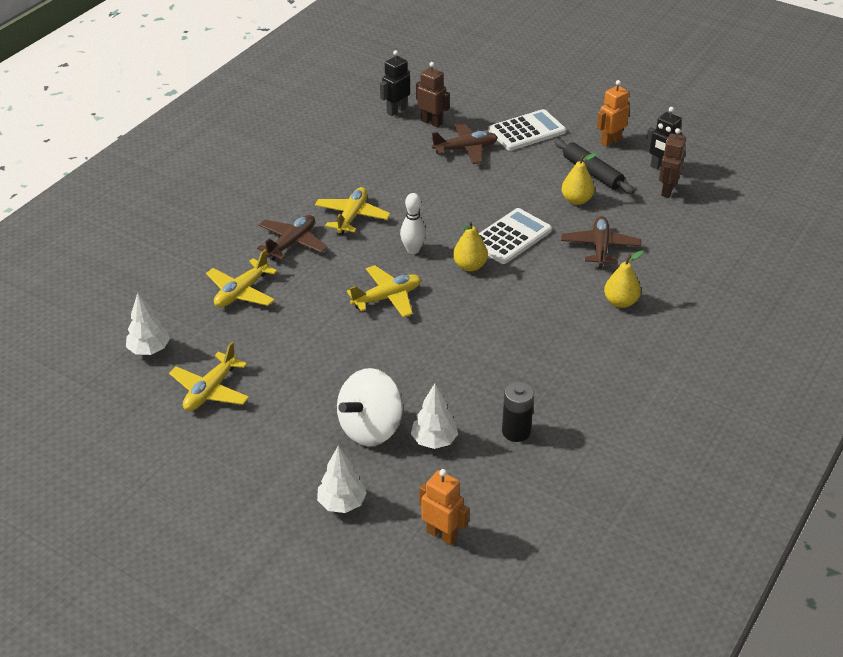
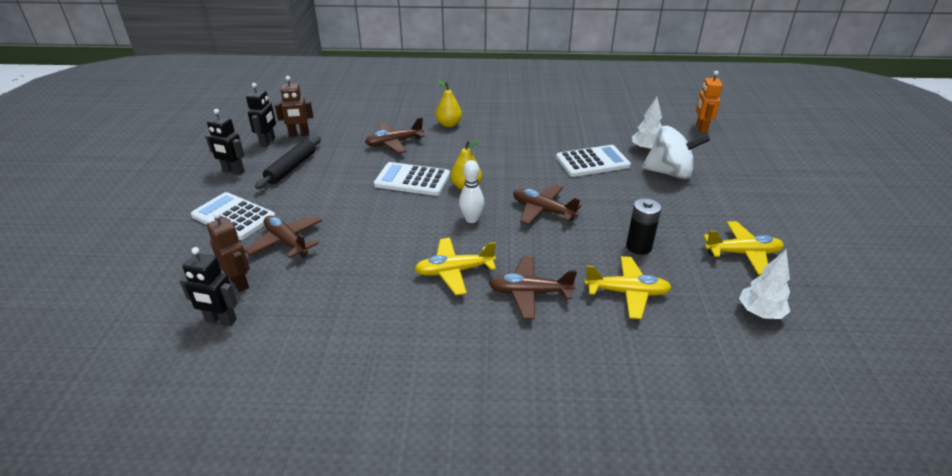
camera: 120 degrees left, 5 degrees down
white tree [317,446,367,513] -> none
yellow plane [347,265,421,318] -> brown plane [513,184,582,225]
brown robot [416,62,450,128] -> brown robot turned 135 degrees clockwise [207,212,250,292]
black battery [502,382,534,442] -> black battery moved to [626,198,661,255]
yellow pear [561,153,597,205] -> none
orange robot [597,80,630,147] -> black robot [206,109,245,175]
none -> white calculator [556,145,631,177]

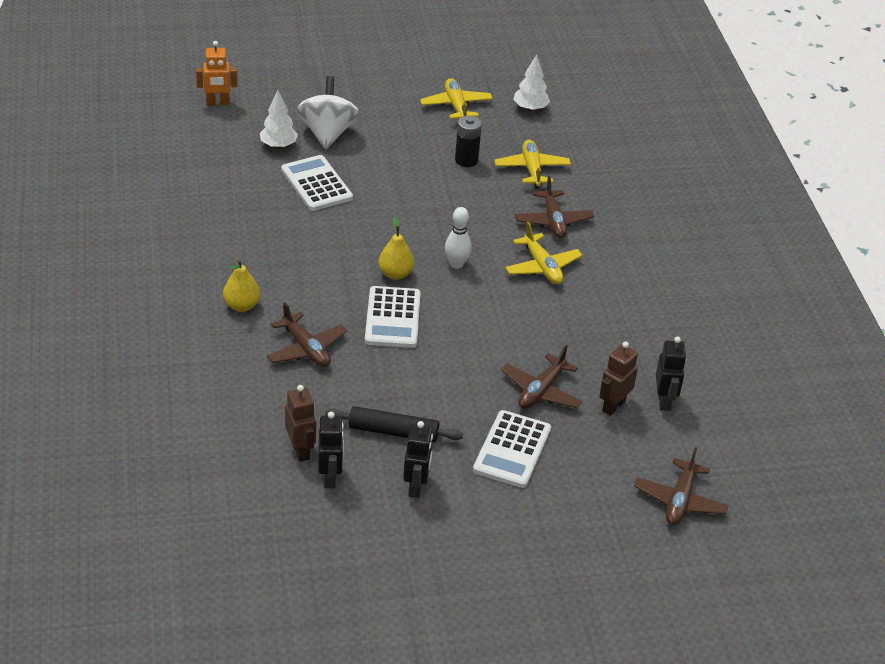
camera: 105 degrees left, 5 degrees up
black robot [246,83,276,147] -> black robot turned 90 degrees clockwise [318,412,344,489]
brown plane [513,184,582,225] -> brown plane moved to [634,447,729,525]

